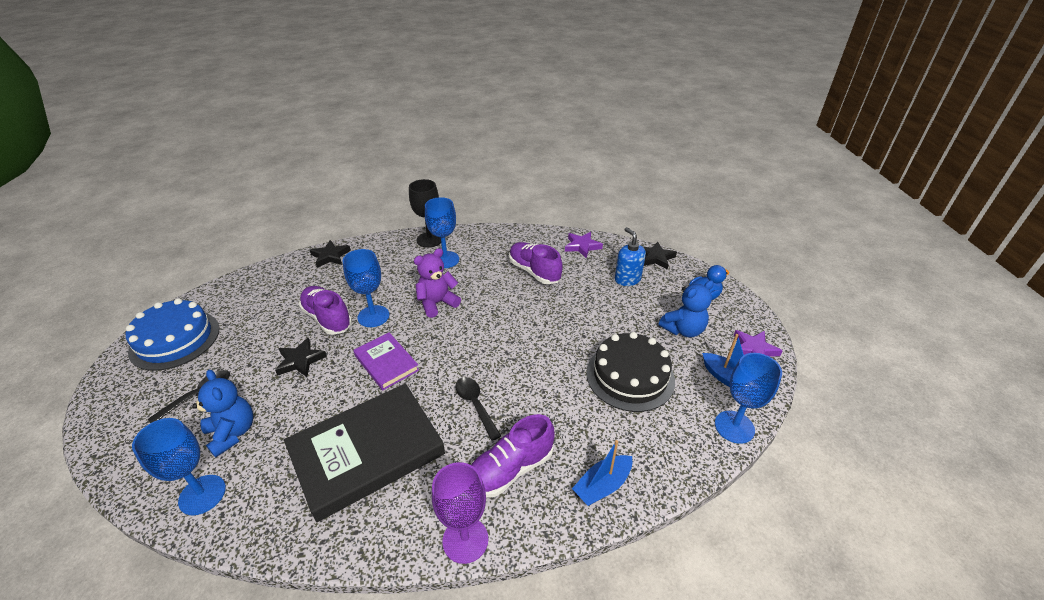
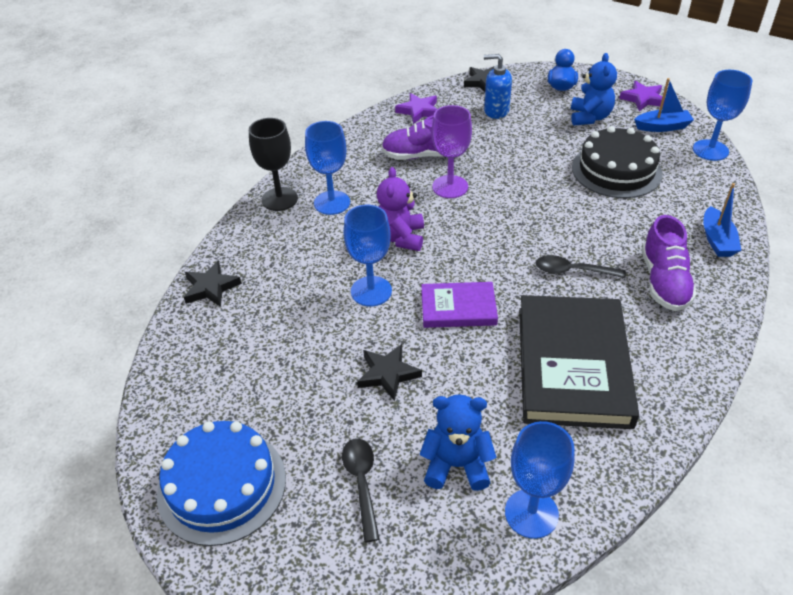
camera: 50 degrees left, 5 degrees up
purple shoe [299,286,352,335] -> none
purple goblet [432,462,488,564] -> purple goblet moved to [432,105,472,198]

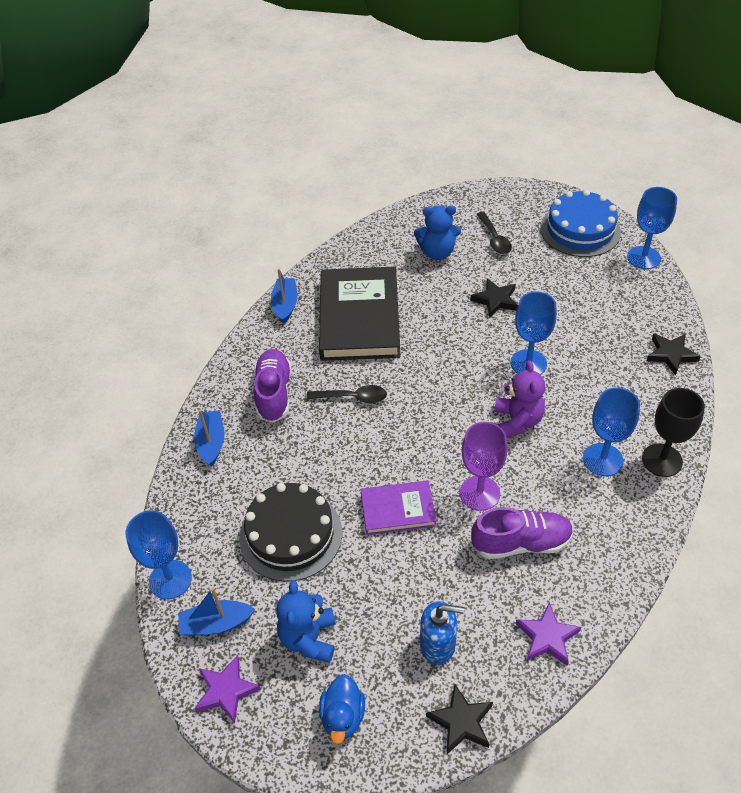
camera: 175 degrees right, 5 degrees up
purple book [421,282,498,328] -> purple book moved to [361,480,437,535]
blue goblet [505,421,575,539] -> blue goblet moved to [627,187,677,269]
none -> blue boat [271,268,297,324]

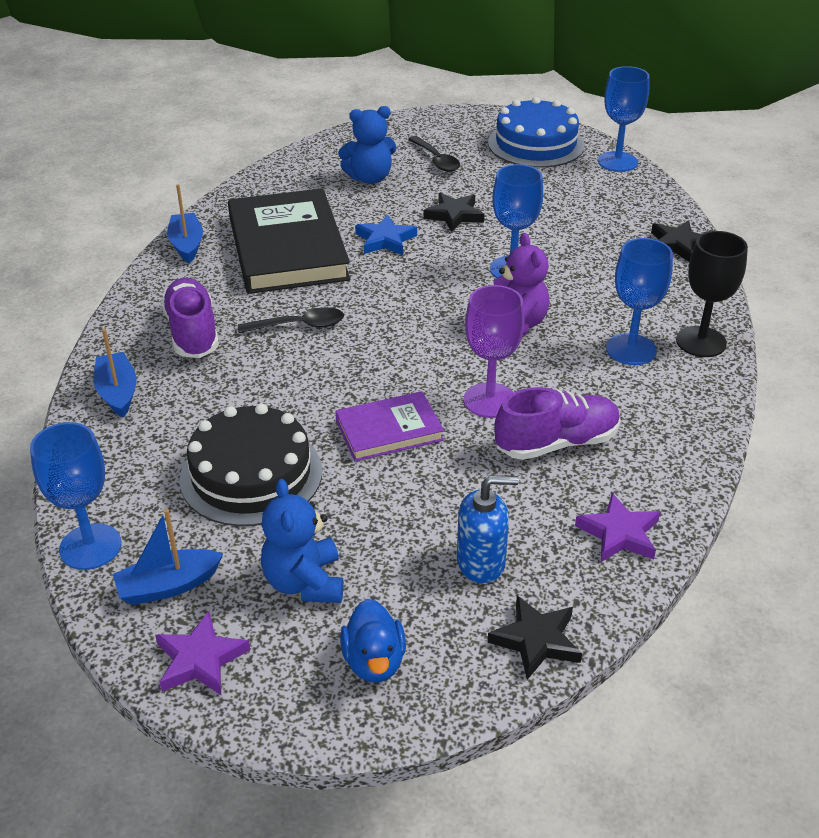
camera: 15 degrees left, 10 degrees down
none -> blue star [355,214,417,255]

